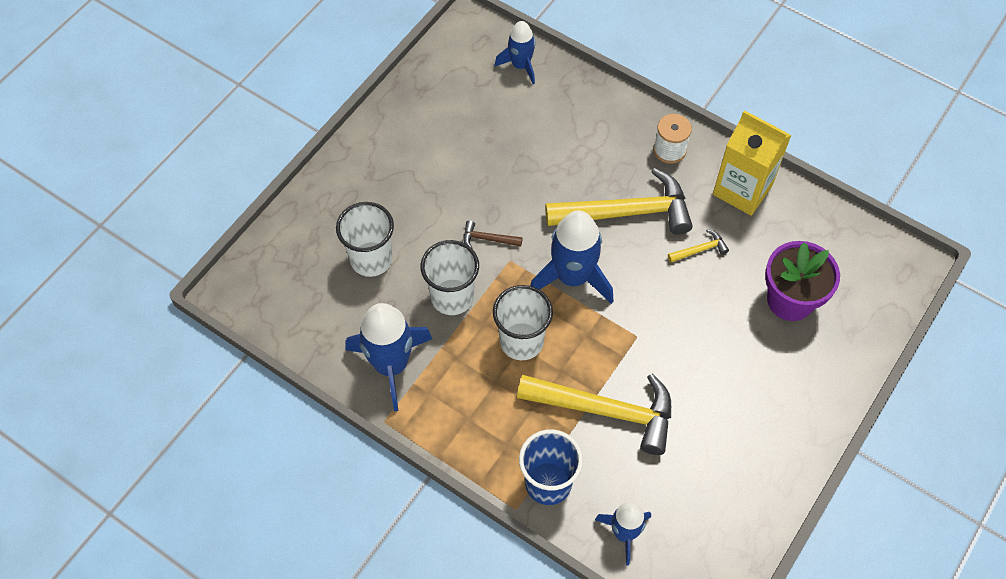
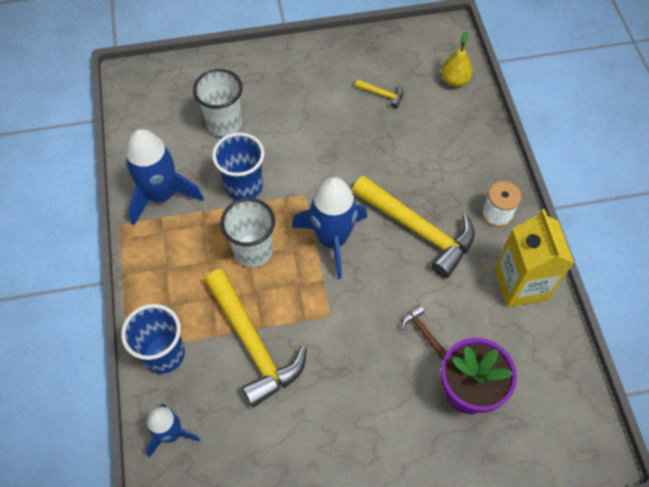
camera: 45 degrees right, 0 degrees up
white cup [420,240,479,315] -> blue cup [212,132,265,200]
brown hammer [464,220,523,249] -> brown hammer moved to [401,305,447,360]
blue rocket [495,21,536,84] -> yellow pear [441,32,473,87]
yellow hammer [668,229,729,263] -> yellow hammer moved to [355,80,403,108]

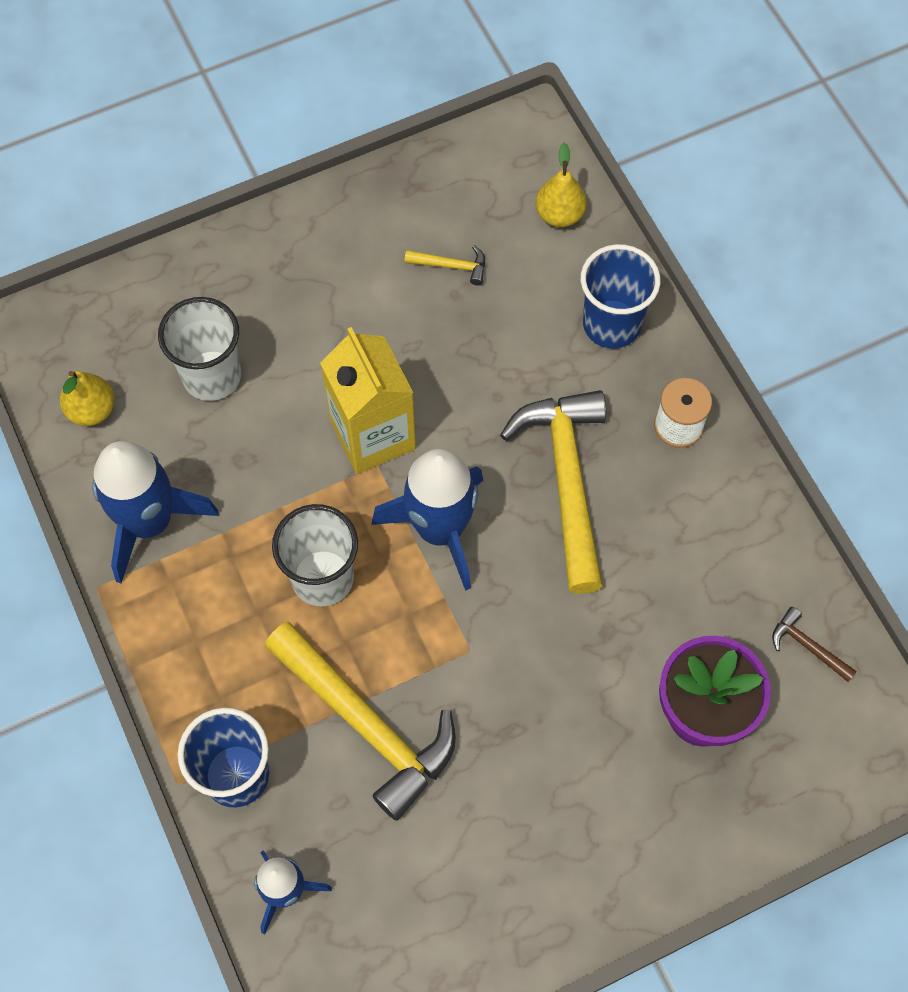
camera: 15 degrees left, 5 degrees up
blue cup [212,132,265,200] -> blue cup moved to [581,244,661,348]
yellow hammer [352,175,475,278] -> yellow hammer turned 120 degrees counterclockwise [500,390,606,594]
brown hammer [401,305,447,360] -> brown hammer moved to [772,607,857,682]
yellow carton [494,209,574,307] -> yellow carton moved to [320,327,416,474]
none -> yellow pear [60,371,115,426]

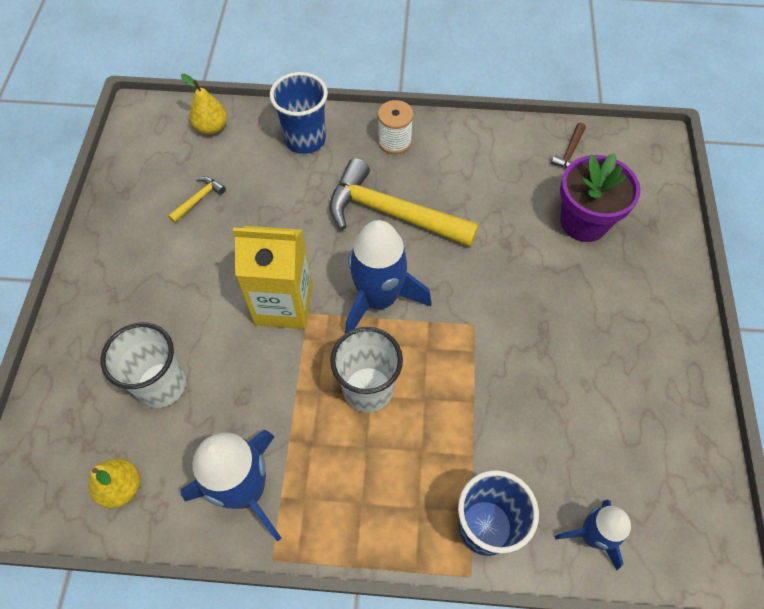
camera: 60 degrees left, 5 degrees down
yellow hammer [264,622,456,821] -> none
brown hammer [772,607,857,682] -> brown hammer turned 45 degrees counterclockwise [551,123,586,168]

